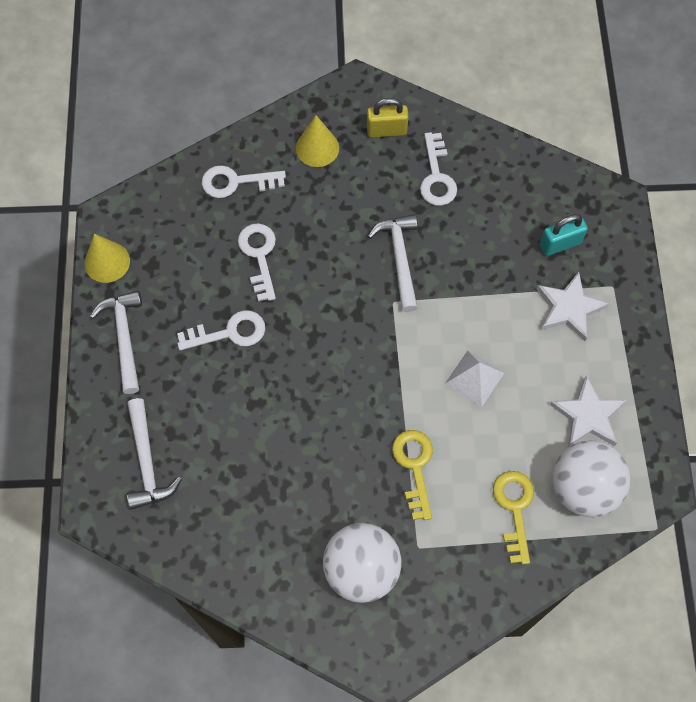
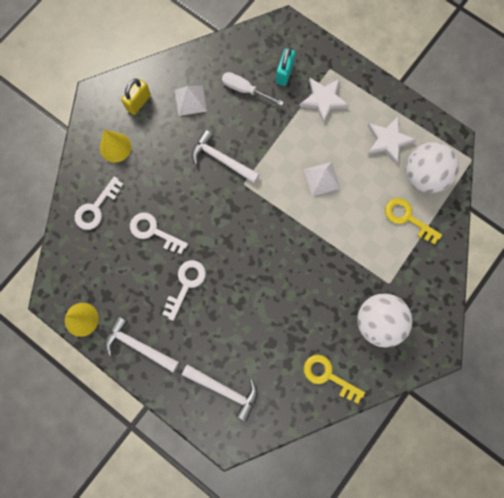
camera: 50 degrees left, 10 degrees up
yellow key [392,430,433,520] -> yellow key moved to [304,354,365,404]
white key [420,132,457,206] -> white pyramid [175,86,207,116]
none -> white screwdriver [222,72,284,106]

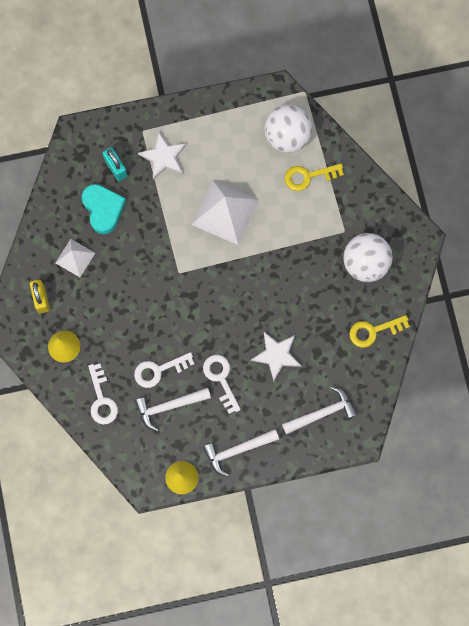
camera: 50 degrees left, 0 degrees up
white hammer [192,130,260,183] -> white hammer moved to [135,388,211,432]
white screwdriver [222,72,284,106] -> turquoise heart [81,184,126,234]
white pyramid [304,162,341,196] -> white pyramid [191,180,259,245], size x1.77
white star [367,116,416,165] -> white star moved to [251,332,301,381]

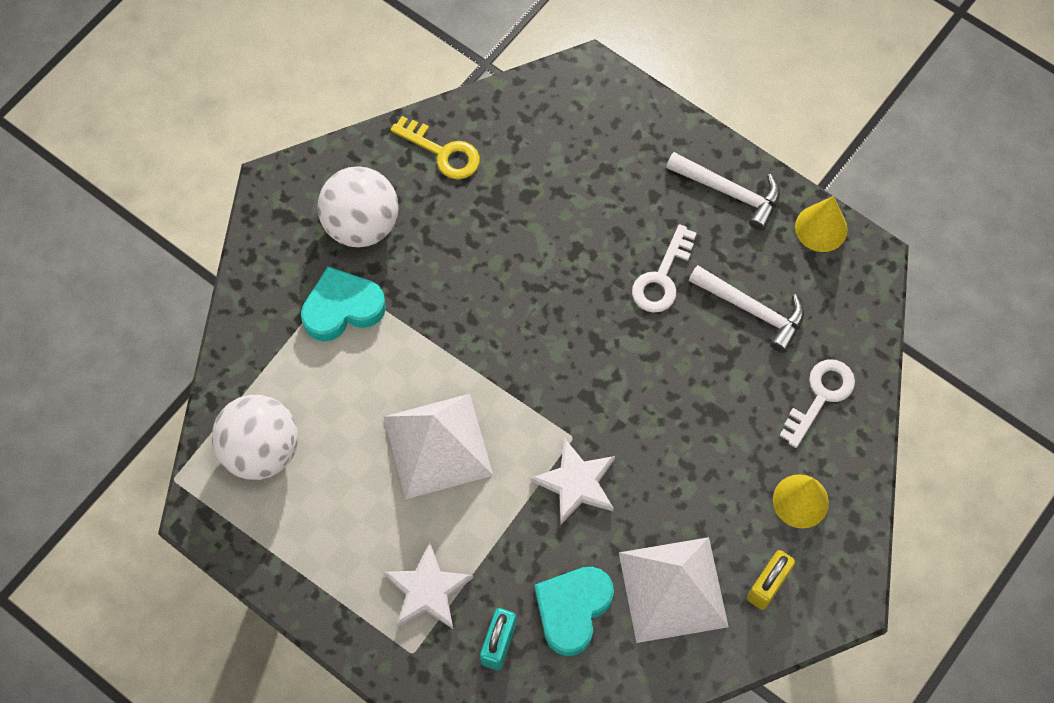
camera: 130 degrees left, 10 degrees down
white pyramid [56,239,95,277] -> white pyramid [619,537,729,643], size x1.77
white key [134,352,194,388] -> none
white star [251,332,301,381] -> white star moved to [531,438,615,524]
white hammer [282,386,358,435] -> none
yellow key [284,163,344,191] -> none
none -> turquoise heart [301,266,386,342]

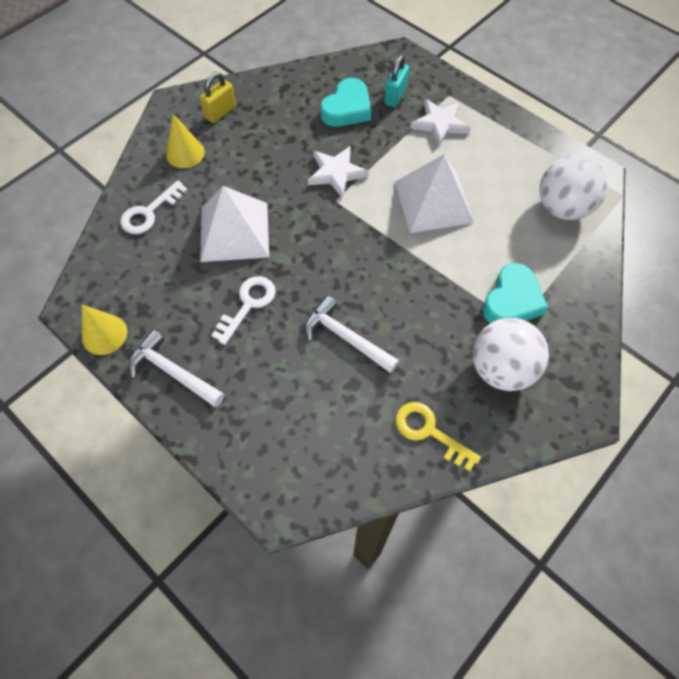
camera: 175 degrees left, 5 degrees down
turquoise heart [301,266,386,342] -> turquoise heart turned 45 degrees counterclockwise [483,263,548,323]
white pyramid [619,537,729,643] -> white pyramid moved to [200,186,269,262]
white hammer [689,265,804,353] -> white hammer moved to [305,296,399,373]

